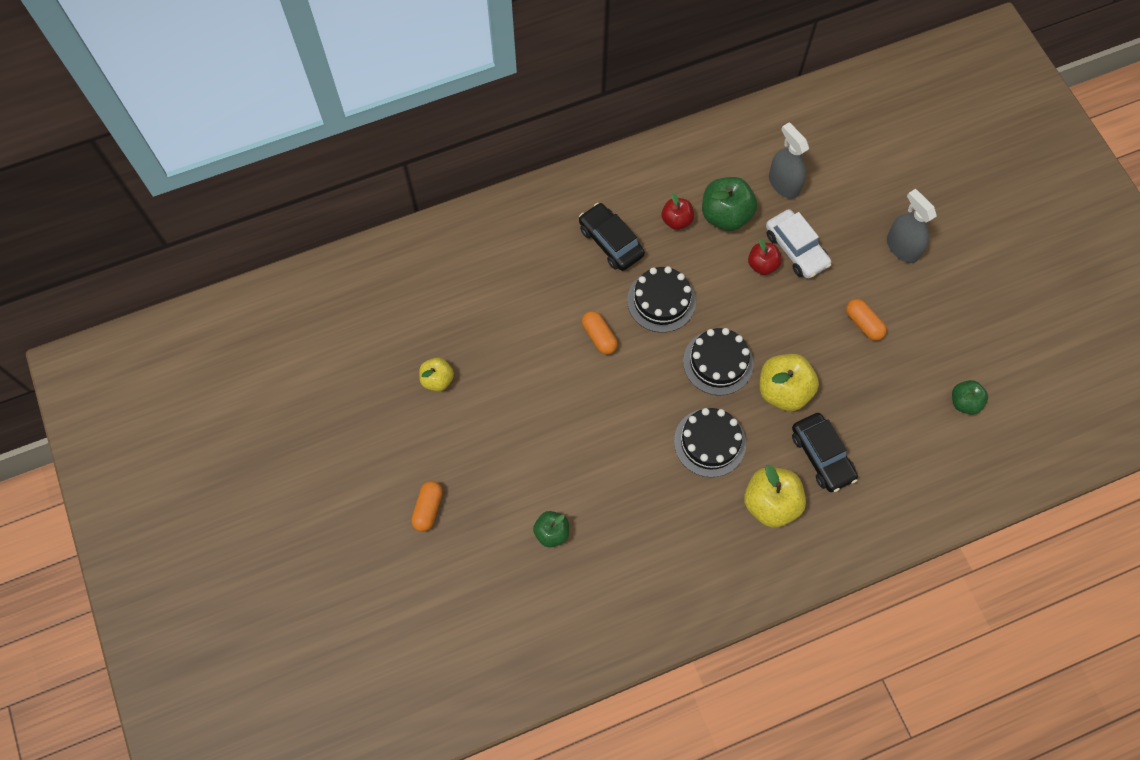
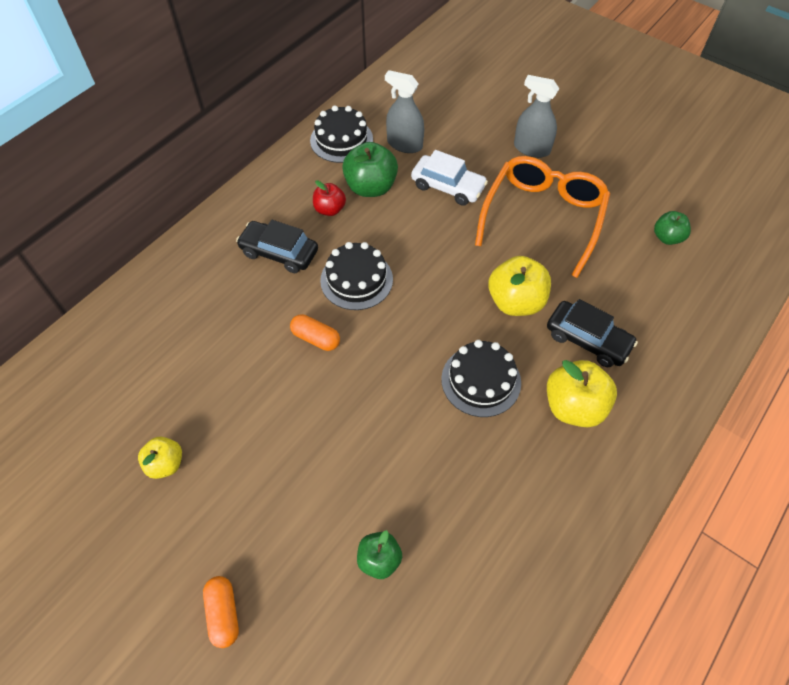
camera: 30 degrees left, 10 degrees down
black cake [683,328,754,395] -> black cake moved to [310,105,373,163]
red apple [748,239,782,275] -> none
orange capsule [846,299,887,341] -> orange glasses [475,156,610,278]

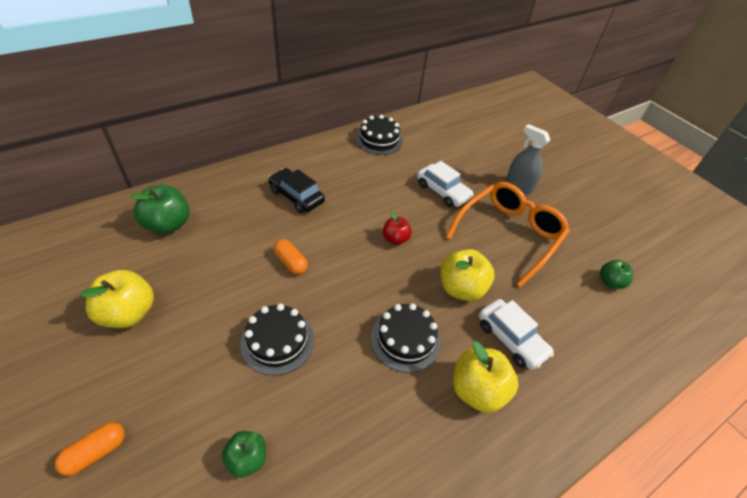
camera: 15 degrees right, 10 degrees down
yellow apple [138,437,182,479] -> yellow apple [81,270,154,328], size x1.68
orange capsule [203,576,239,648] -> orange capsule turned 45 degrees clockwise [55,422,125,476]
red apple [313,180,346,216] -> red apple moved to [383,212,412,245]
black cake [320,242,393,310] -> black cake moved to [240,304,314,376]
green apple [342,142,398,197] -> green apple moved to [130,185,190,234]
grey spray bottle [385,70,424,153] -> none
black car [547,299,638,367] -> white car [479,299,554,370]

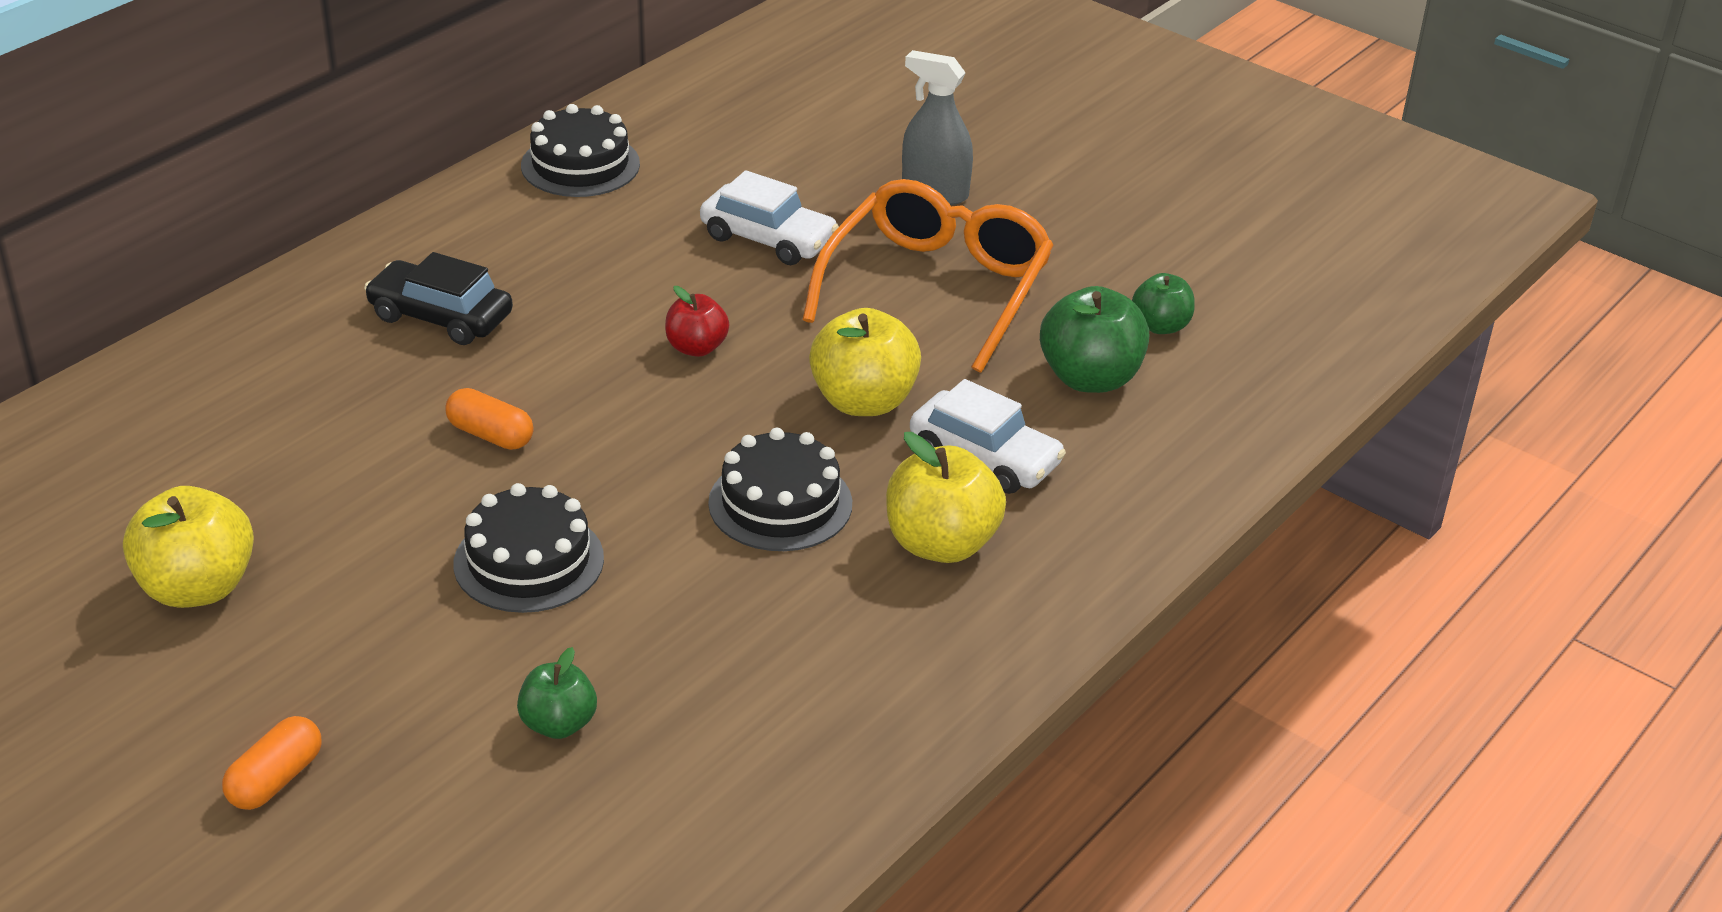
camera: 15 degrees left, 10 degrees down
green apple [130,185,190,234] -> green apple moved to [1040,286,1149,393]

